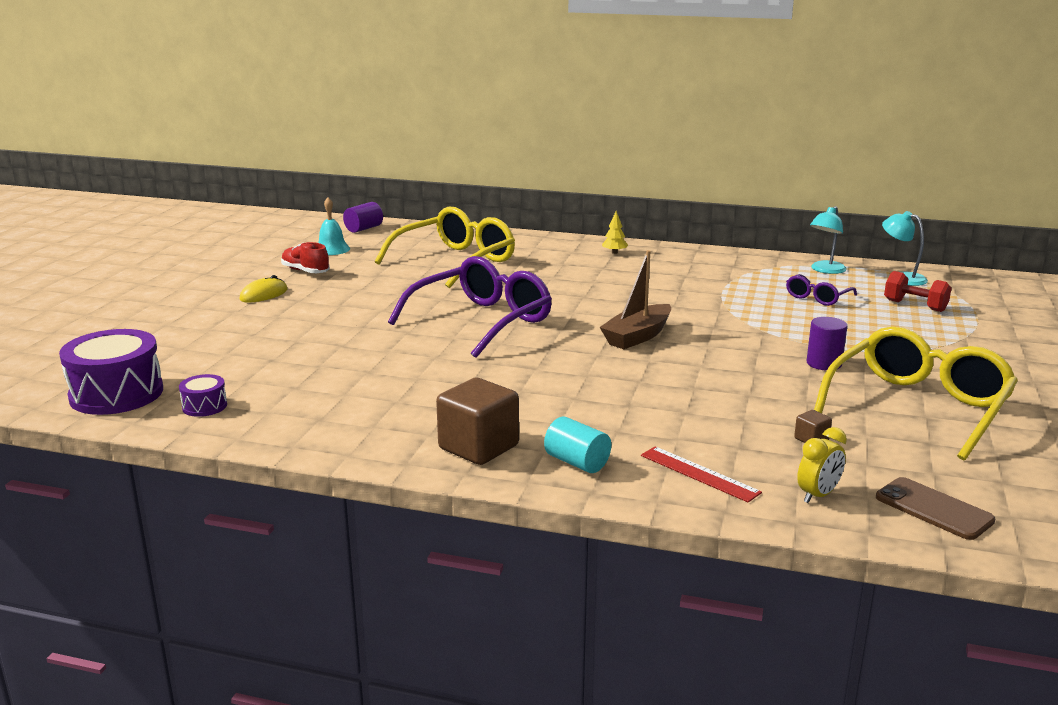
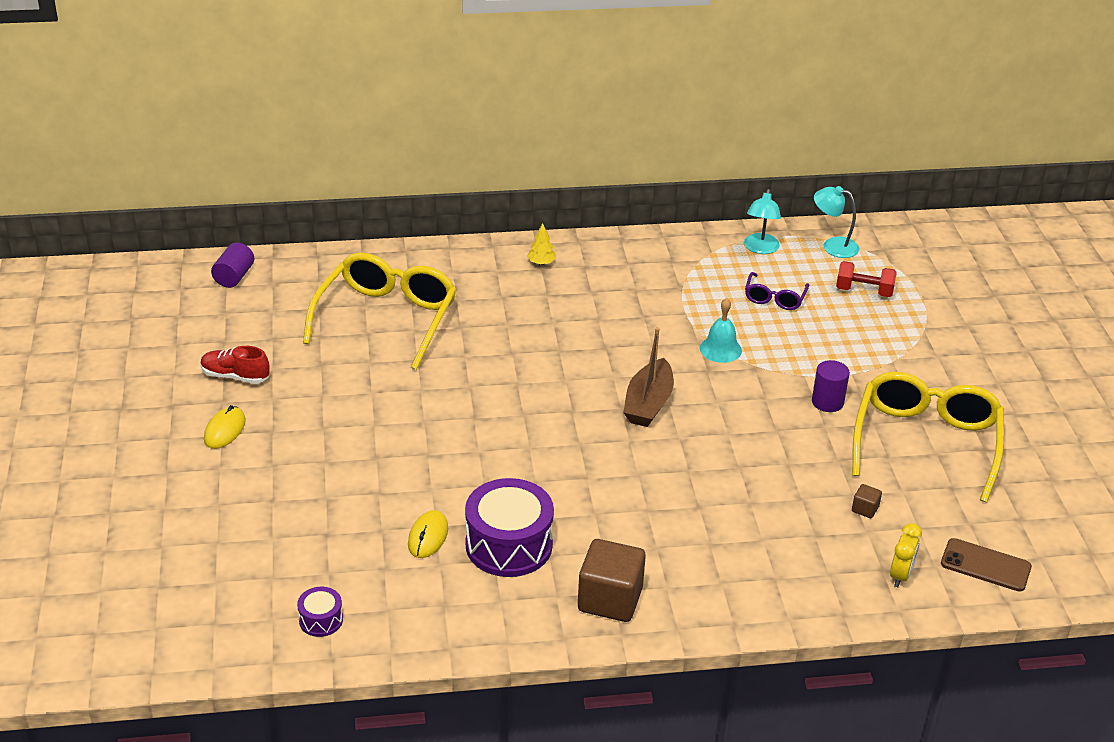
camera: 25 degrees left, 15 degrees up
purple drum [59,329,163,415] -> purple drum moved to [465,478,554,577]
turquoise bell [318,197,350,255] -> turquoise bell moved to [700,298,742,363]
purple glasses [388,256,552,358] -> none
turquoise cylinder [544,416,611,473] -> none
red ruler [641,446,762,502] -> none
none -> yellow mouse [408,510,448,558]

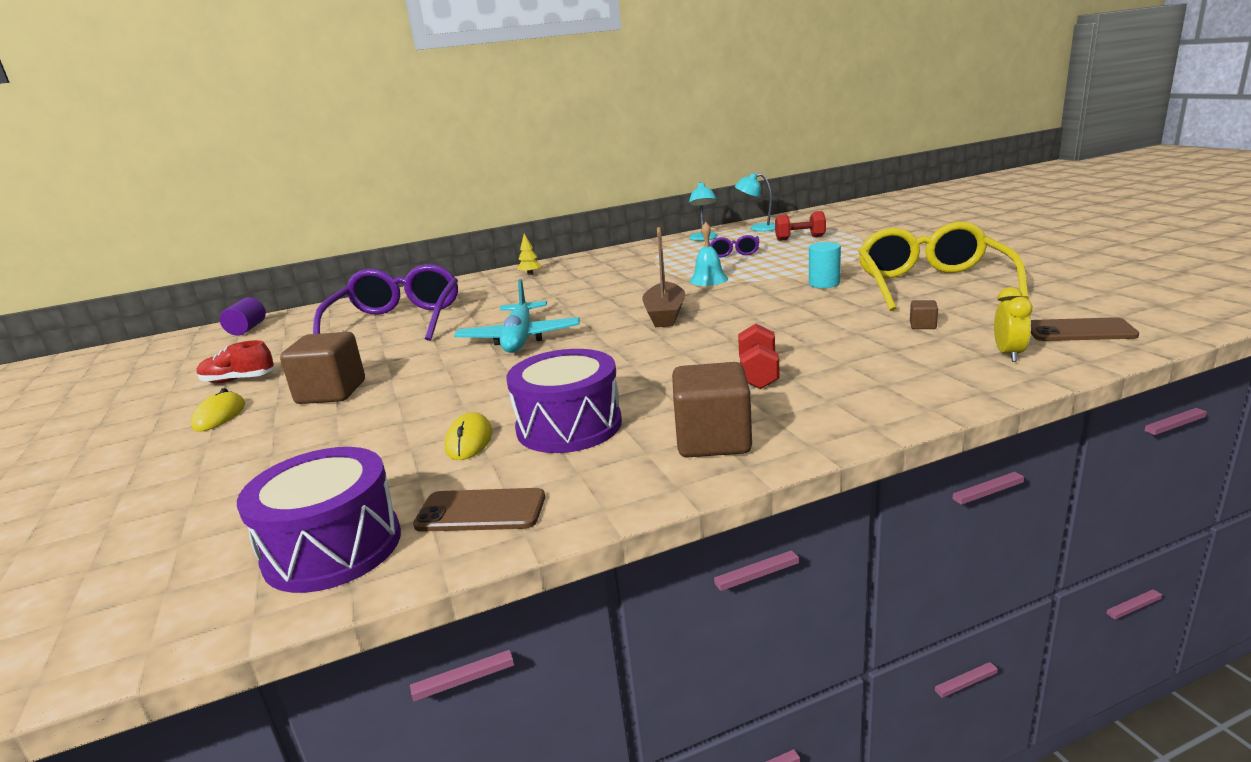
camera: 10 degrees left, 15 degrees down
purple drum [297,587,343,637] -> purple drum [237,447,401,593], size x2.10
yellow glasses [303,252,457,370] -> purple glasses [313,264,458,341]
purple cylinder [812,360,850,412] -> turquoise cylinder [809,242,841,288]
none -> brown cube [280,332,365,404]
none -> brown phone [413,488,545,532]
none -> turquoise plane [454,279,580,353]
none -> red dumbbell [738,324,780,389]

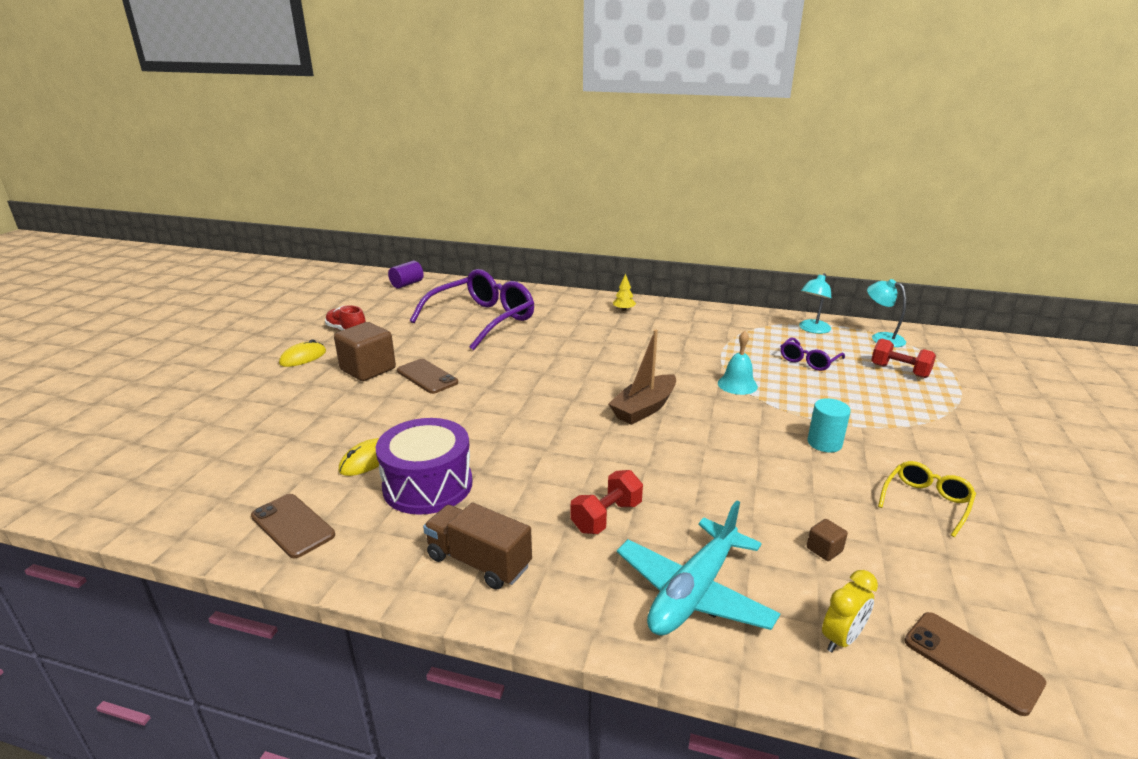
camera: 35 degrees right, 5 degrees up
purple drum [237,447,401,593] -> none
turquoise plane [454,279,580,353] -> turquoise plane moved to [617,500,780,636]
brown cube [672,362,752,457] -> brown truck [423,503,532,589]
yellow glasses [858,222,1029,311] -> yellow glasses [878,461,976,537], size x0.47
none -> brown phone [397,359,458,394]

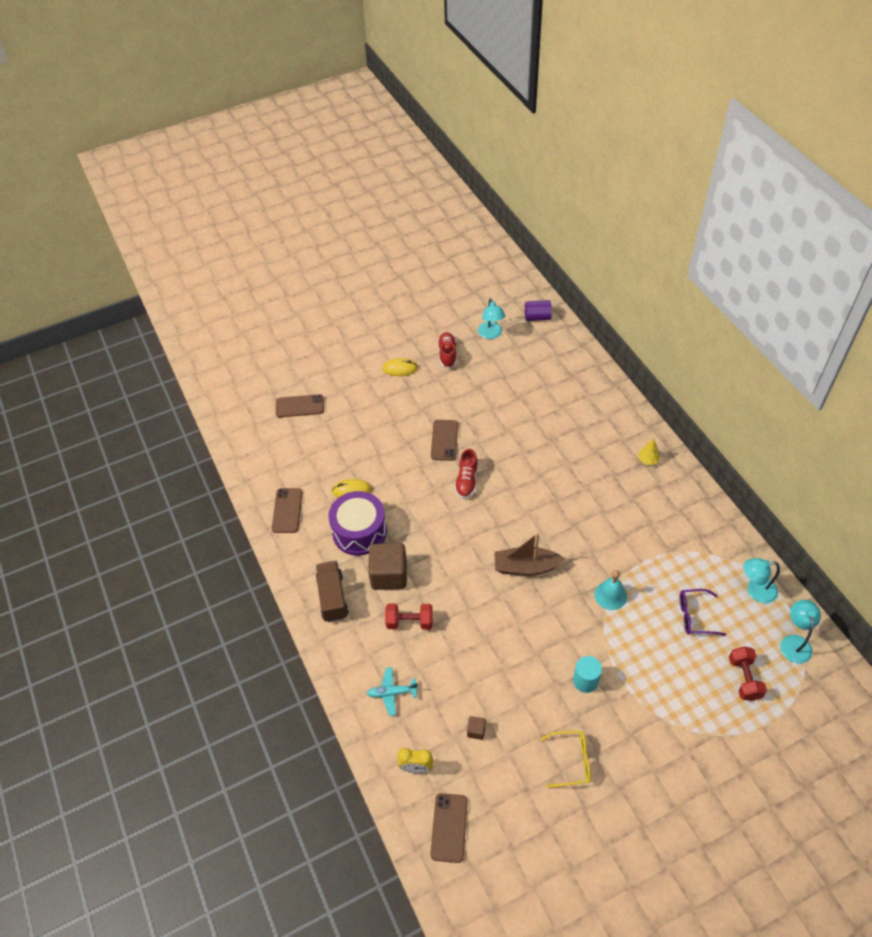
camera: 50 degrees right, 25 degrees up
brown cube [334,322,396,381] -> brown cube moved to [368,543,407,590]
purple glasses [410,269,534,350] -> none
turquoise plane [617,500,780,636] -> turquoise plane [367,667,418,716], size x0.53
none -> brown phone [276,394,324,417]
none -> red shoe [455,449,478,499]
none -> turquoise lamp [478,298,505,339]

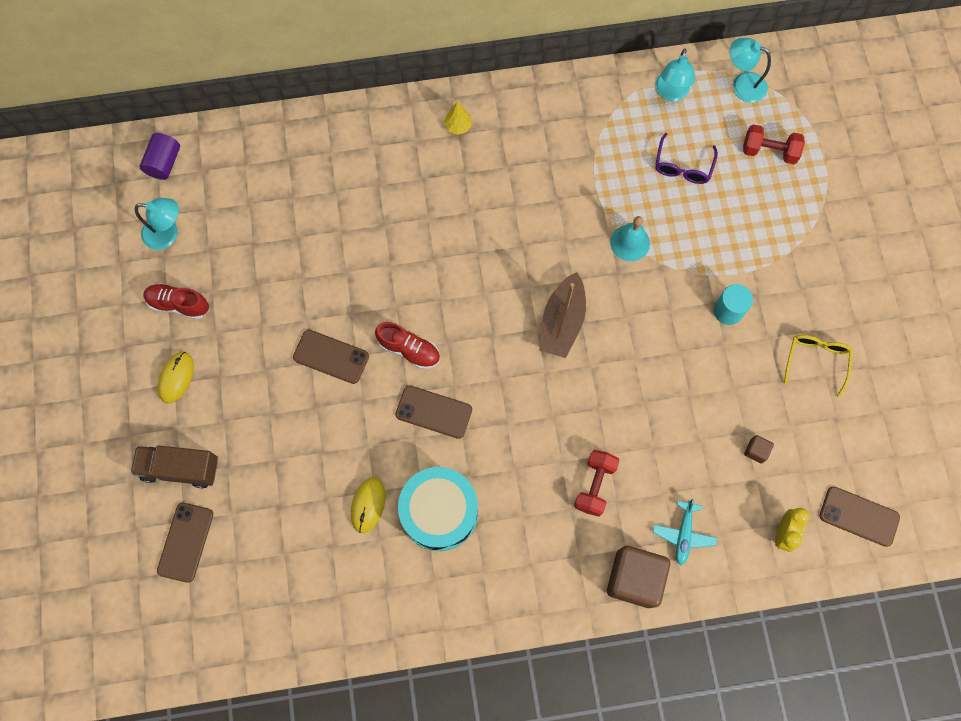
camera: 75 degrees left, 20 degrees up
brown phone [272,488,303,533] -> brown phone moved to [395,385,472,439]
brown truck [316,561,349,622] -> brown truck moved to [131,445,218,488]
purple drum [328,491,387,556] -> turquoise drum [398,467,478,551]
brown cube [368,543,407,590] -> brown cube moved to [607,546,670,608]

